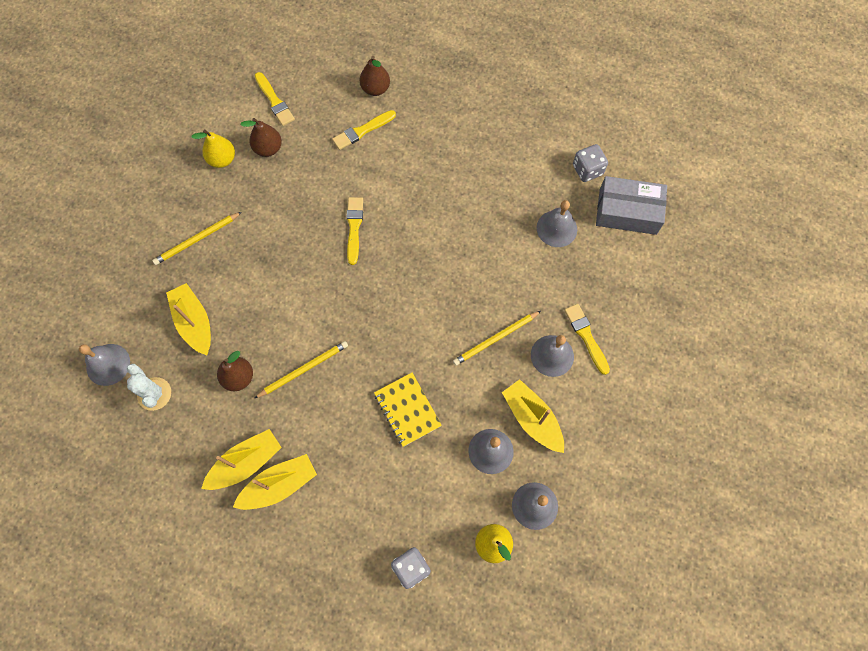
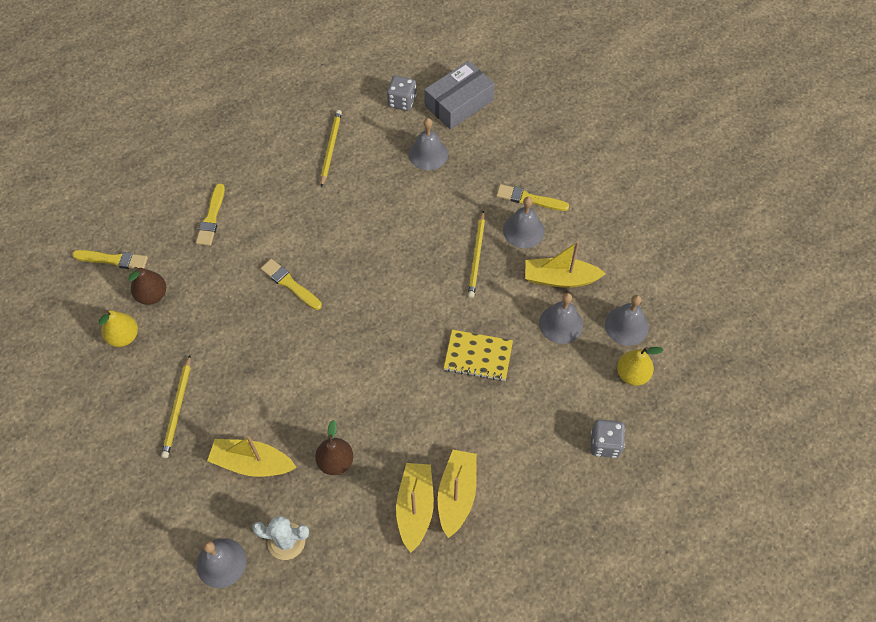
camera: 50 degrees left, 10 degrees down
yellow pencil [255,341,348,398] -> yellow pencil moved to [321,110,342,187]
brown pear [359,56,390,96] -> none

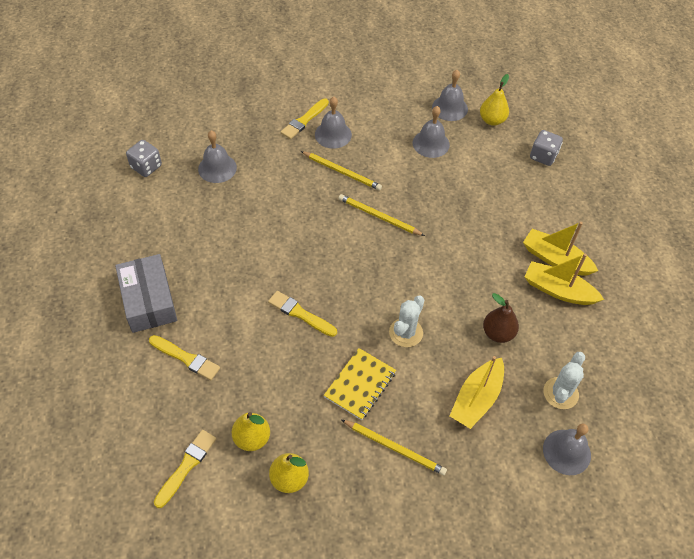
camera: 70 degrees left, 5 degrees down
brown pear [128,267,166,305] -> yellow pear [232,412,270,451]
yellow brush [261,259,322,310] -> yellow brush turned 60 degrees clockwise [268,291,337,337]
yellow pencil [321,110,342,187] -> yellow pencil moved to [339,194,425,236]
grey box [424,61,495,129] -> grey box moved to [115,254,177,333]
yellow notebook [444,330,513,381] -> yellow notebook moved to [324,348,396,420]
yellow boat [525,241,606,288] -> none
none -> white cactus [389,296,424,347]

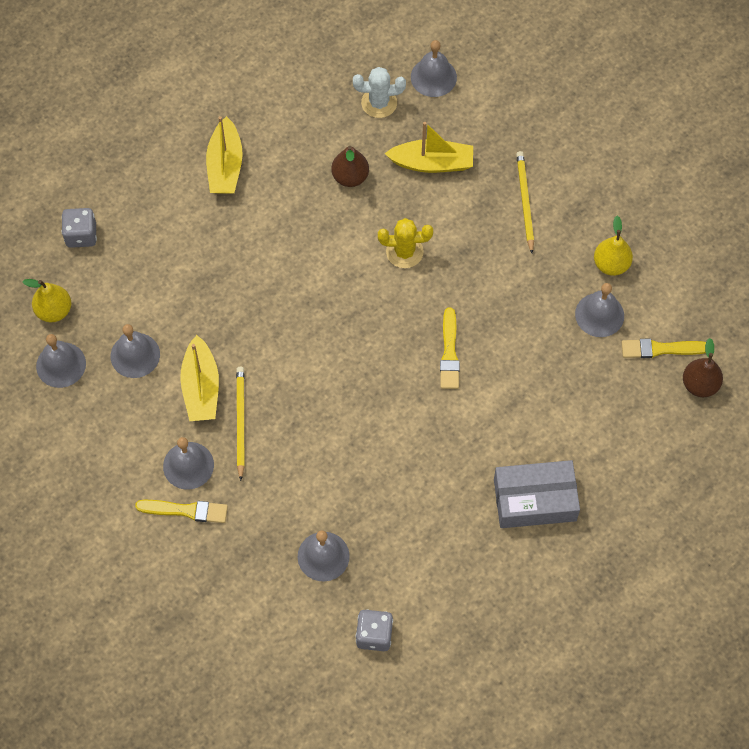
camera: 120 degrees left, 10 degrees up
grey box [115,254,177,333] -> grey box turned 45 degrees clockwise [494,460,580,528]
yellow brush [149,335,220,380] -> none
yellow pear [232,412,270,451] -> grey bell [575,283,624,337]
yellow notebook [324,348,396,420] -> none
yellow pencil [339,194,425,236] -> none
white cactus [389,296,424,347] -> yellow cactus [378,218,433,268]
yellow boat [525,253,604,305] -> yellow boat moved to [180,335,219,421]
none -> brown pear [683,338,723,397]

